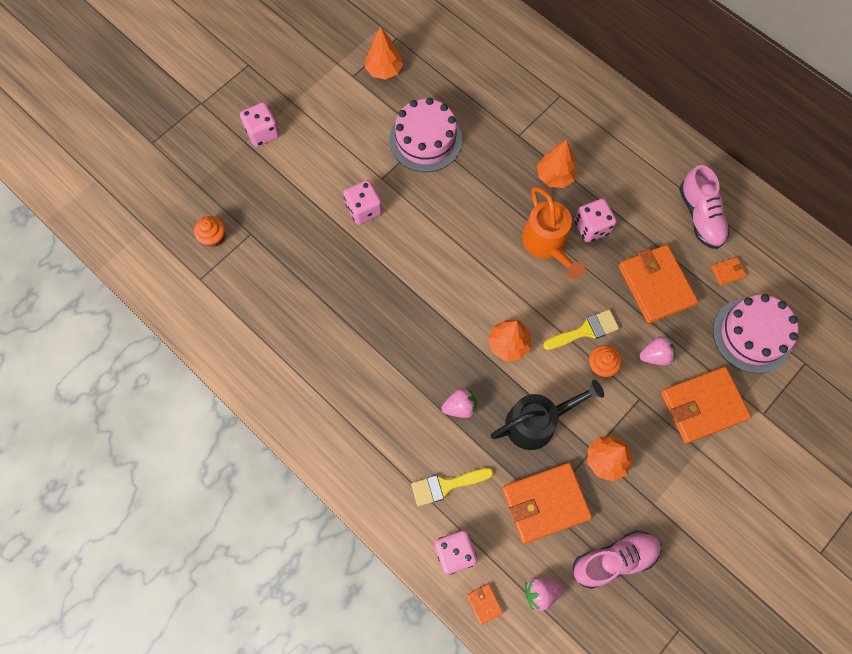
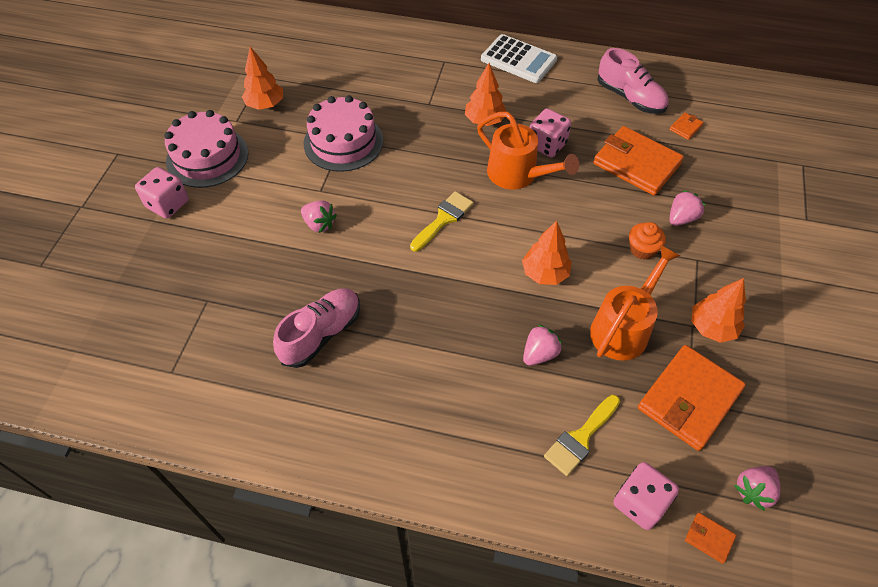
camera: 30 degrees left, 15 degrees down
orange cupcake [194,216,225,247] -> none
pink dice [343,180,382,225] -> pink strawberry [301,200,337,233]
black watering can [491,380,604,450] -> orange watering can [590,245,680,361]
yellow brush [543,309,619,350] -> yellow brush moved to [410,191,474,252]
pink shoe [573,531,661,589] -> pink shoe moved to [273,288,360,368]
orange wallet [661,367,751,443] -> none
pink cake [713,294,798,373] -> pink cake moved to [164,110,248,188]
none -> white calculator [481,34,557,83]

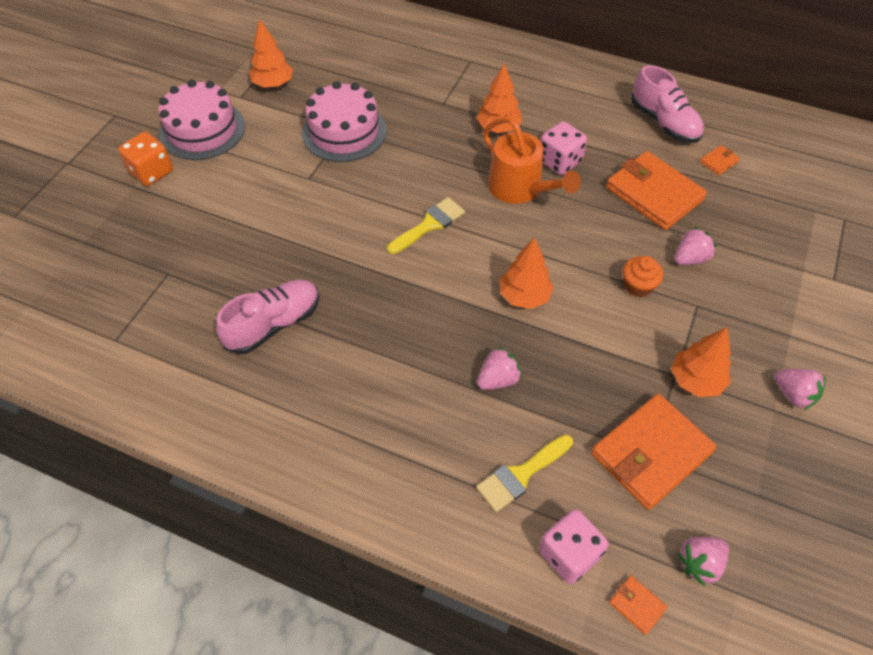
camera: 10 degrees right, 0 degrees up
pink dice [135,167,189,219] -> orange dice [118,132,173,186]
pink strawberry [301,200,337,233] -> pink strawberry moved to [774,369,826,410]
white calculator [481,34,557,83] -> none
orange watering can [590,245,680,361] -> none

